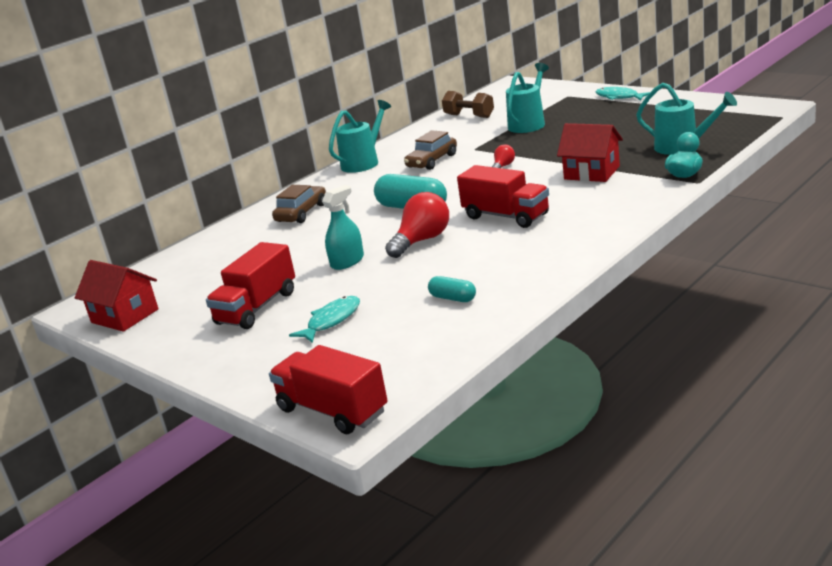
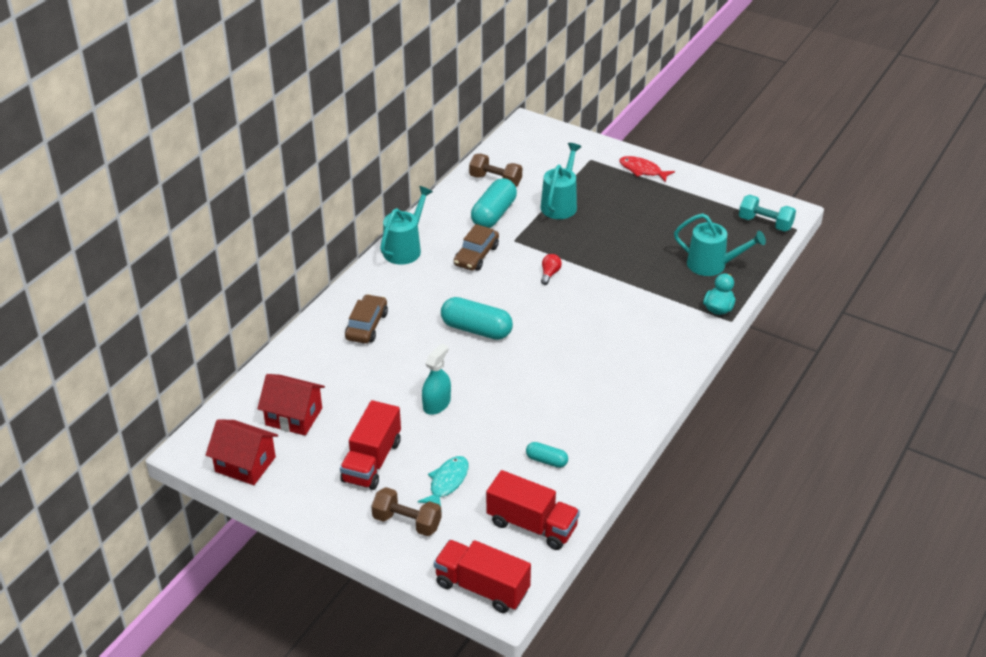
camera: 15 degrees left, 15 degrees up
red light bulb [385,192,449,258] -> none
red truck [457,165,549,228] -> red truck moved to [486,470,580,550]
red house [557,123,623,182] -> red house moved to [257,374,325,436]
turquoise fish [596,87,650,100] -> red fish [619,156,675,183]
none -> brown dumbbell [371,487,442,536]
none -> turquoise capsule [471,178,517,228]
none -> turquoise dumbbell [739,195,796,231]

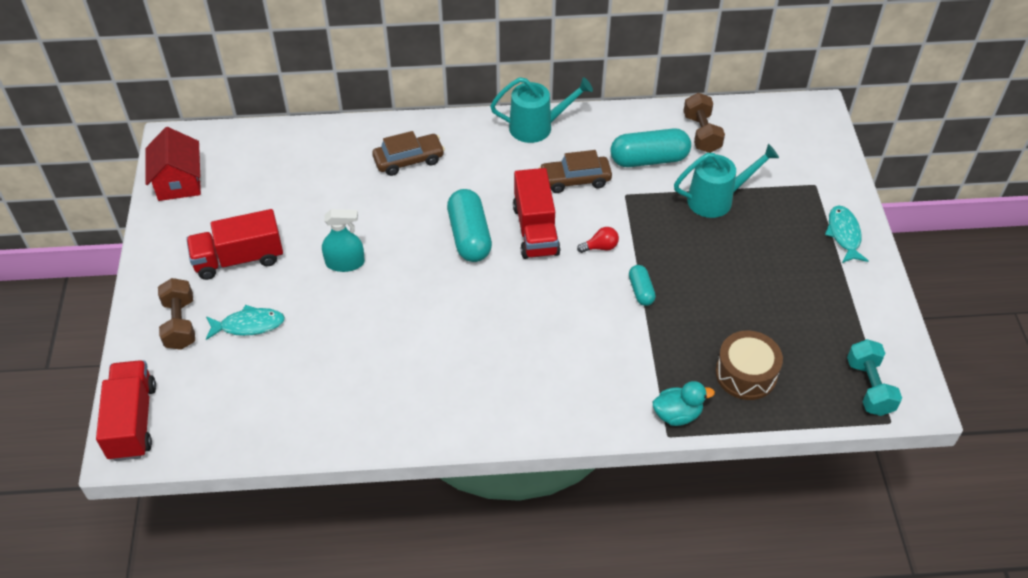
camera: 55 degrees right, 10 degrees up
red house [257,374,325,436] -> none
red truck [486,470,580,550] -> red truck moved to [513,168,561,259]
turquoise capsule [526,442,568,468] -> turquoise capsule moved to [629,265,656,306]
red fish [619,156,675,183] -> turquoise fish [825,205,869,263]
turquoise watering can [674,213,766,276] -> brown drum [715,331,783,400]

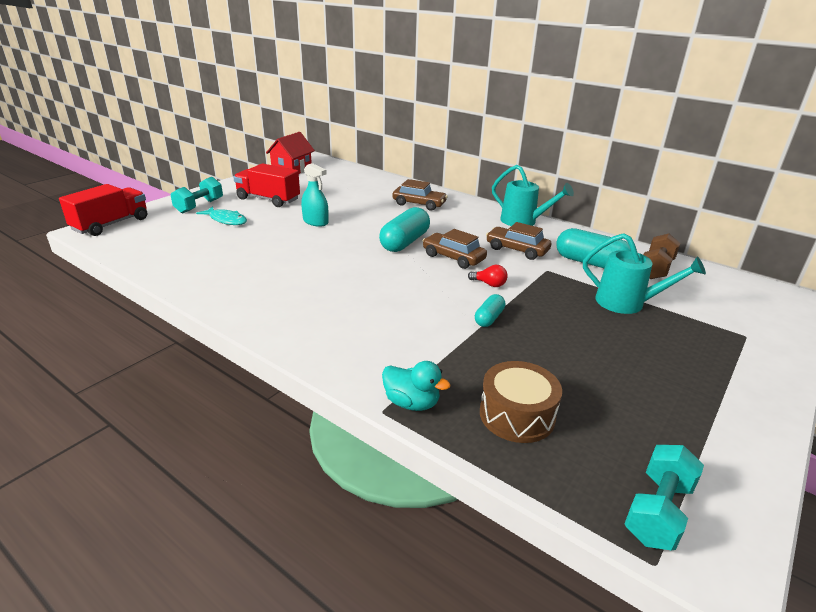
camera: 40 degrees right, 20 degrees down
brown dumbbell [158,278,195,350] -> turquoise dumbbell [171,177,223,214]
red truck [513,168,561,259] -> brown car [422,229,487,269]
turquoise fish [825,205,869,263] -> none

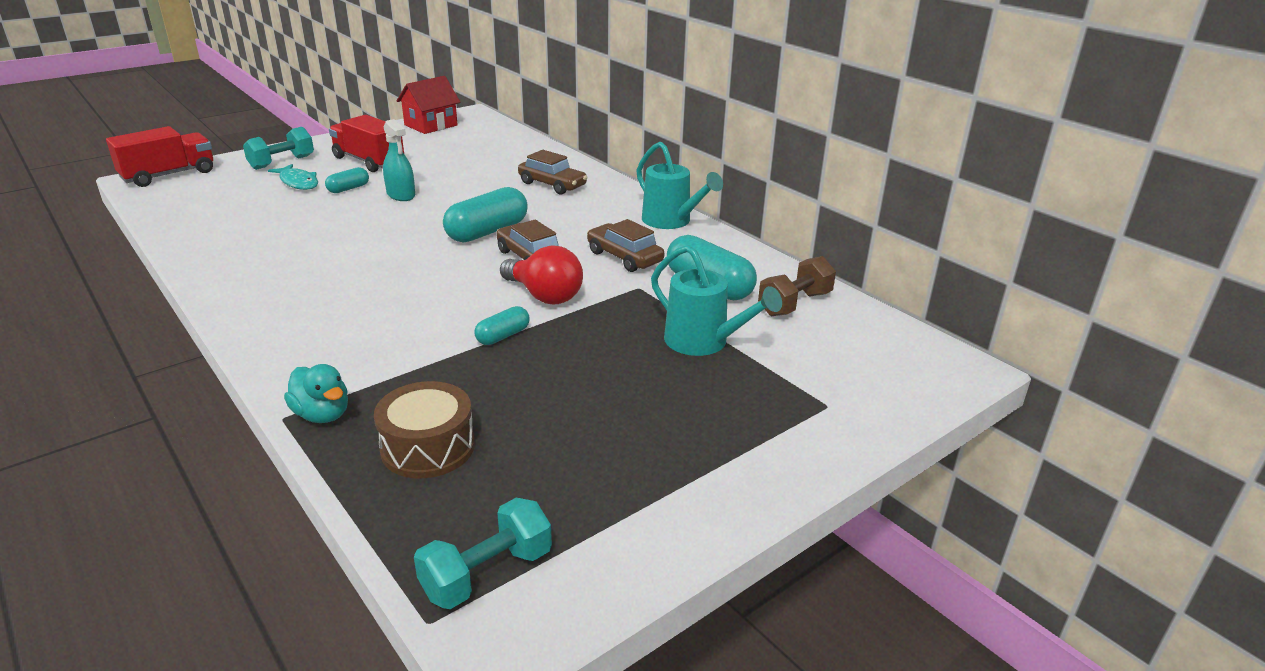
camera: 15 degrees right, 0 degrees up
red light bulb [468,265,508,287] -> red light bulb [500,246,583,304], size x1.93
none -> turquoise capsule [325,167,369,193]

